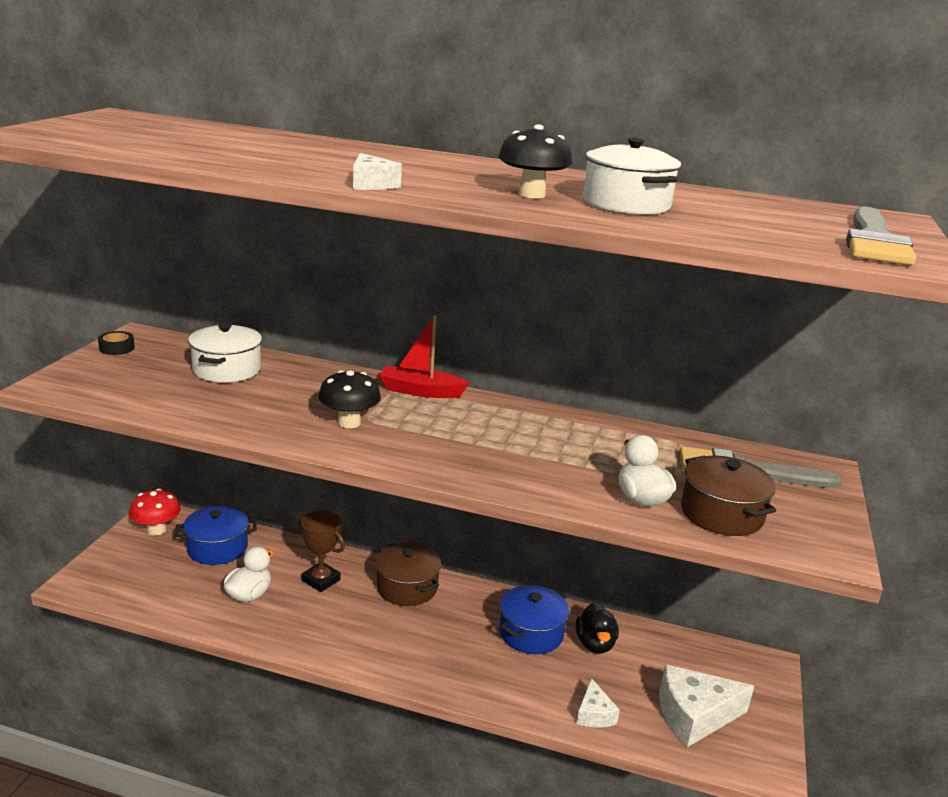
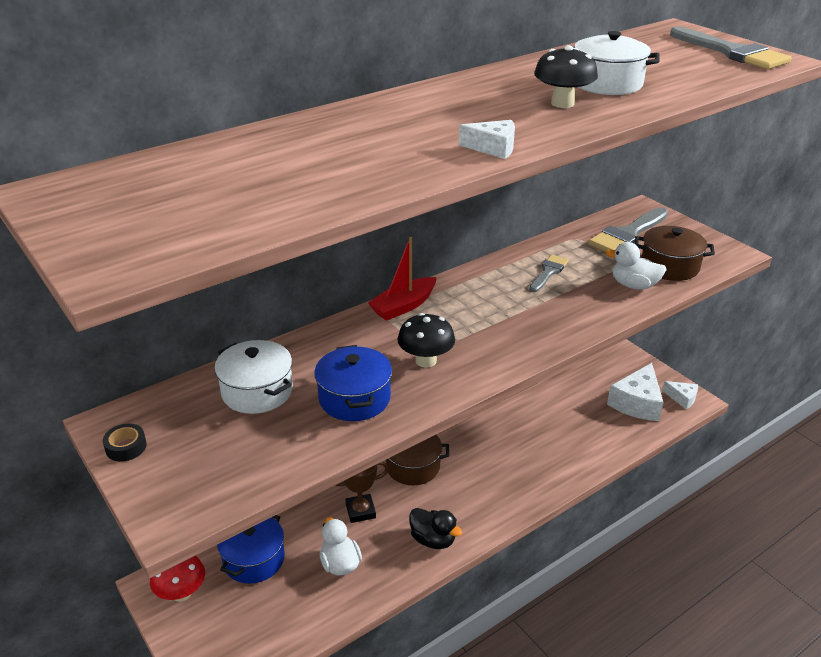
camera: 50 degrees left, 10 degrees up
blue pot [499,585,569,654] -> blue pot moved to [314,345,392,421]
black duck [576,602,619,654] -> black duck moved to [409,508,462,549]
white cheese [577,678,620,727] -> white cheese moved to [662,381,698,409]
none -> grey brush [529,255,569,292]

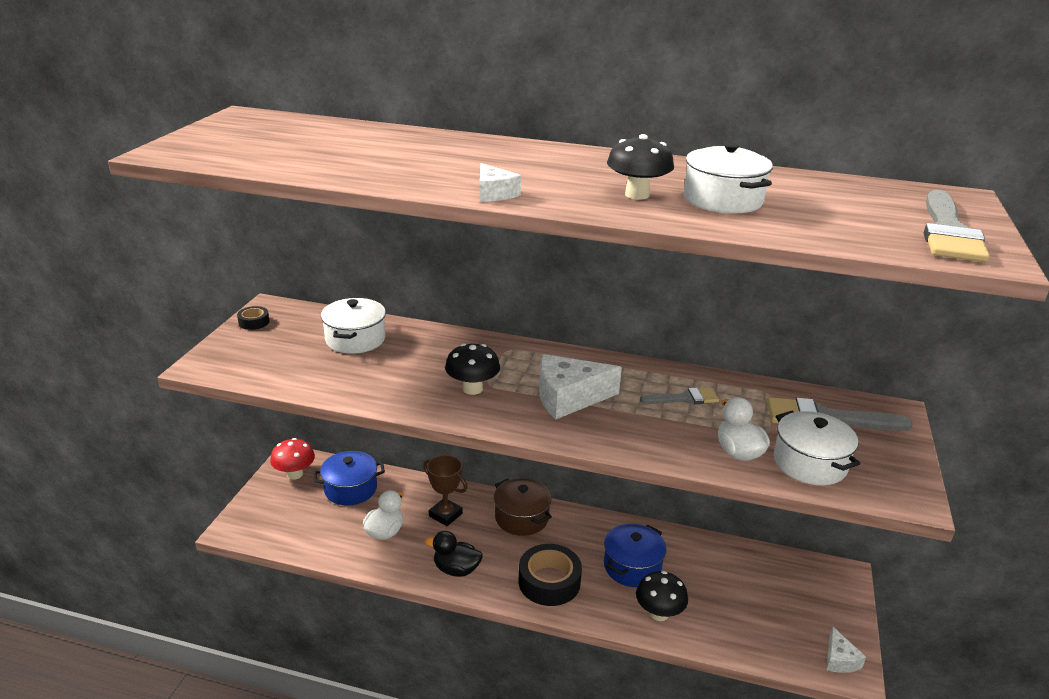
camera: 50 degrees right, 5 degrees down
blue pot [314,345,392,421] -> blue pot moved to [604,524,666,587]
red boat [368,237,436,321] -> none
black duck [409,508,462,549] -> black duck turned 105 degrees clockwise [425,531,483,577]
white cheese [607,363,664,421] -> white cheese moved to [539,354,622,419]
brown pot [635,226,715,281] -> white pot [774,411,860,485]
none -> black tape [519,544,582,606]
none -> black mushroom [636,571,688,621]

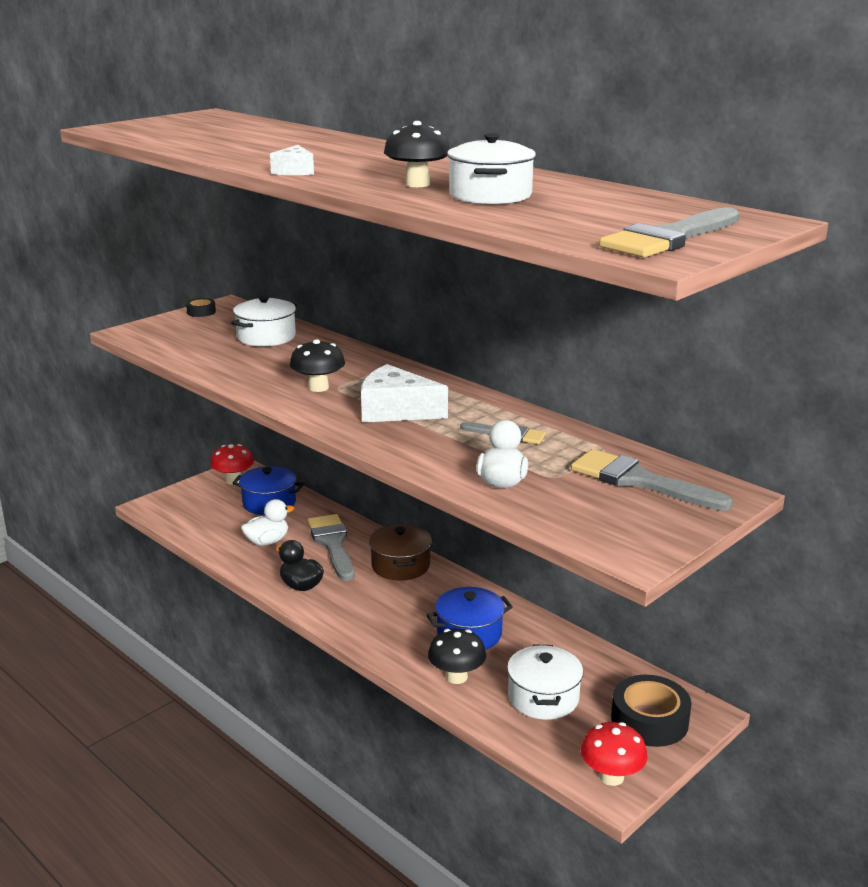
camera: 30 degrees right, 5 degrees down
brown trophy [423,455,467,526] -> grey brush [307,514,354,581]
black tape [519,544,582,606] -> black tape moved to [611,675,692,747]
white pot [774,411,860,485] -> white pot moved to [507,644,583,720]
white cheese [827,627,866,673] -> red mushroom [581,722,647,786]

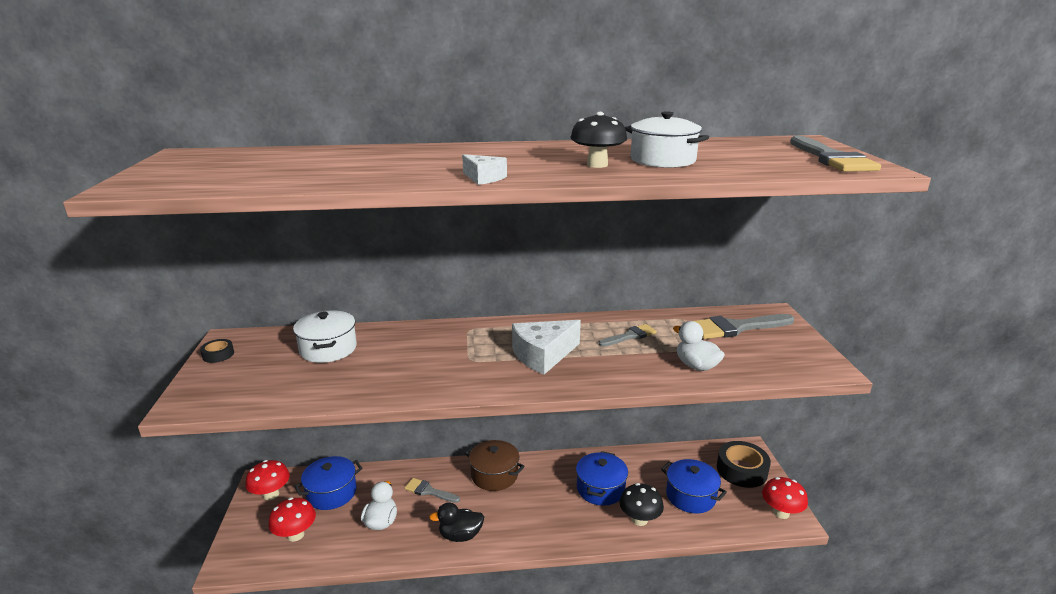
camera: 50 degrees left, 0 degrees up
black mushroom [290,339,345,392] -> none
grey brush [307,514,354,581] -> grey brush [404,478,460,503], size x0.58
white pot [507,644,583,720] -> blue pot [661,459,727,514]
none -> red mushroom [268,497,316,542]

